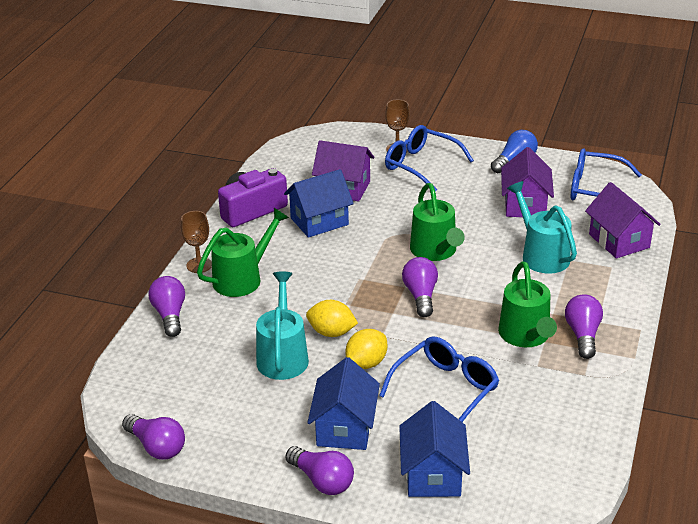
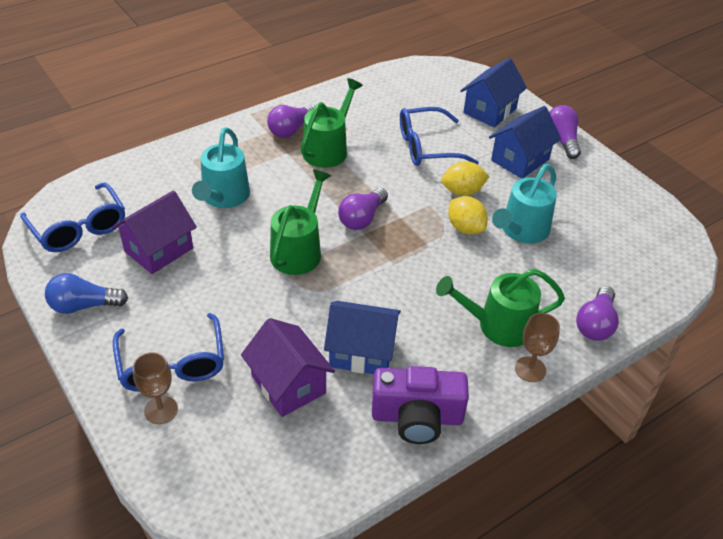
camera: 145 degrees left, 10 degrees up
purple light bulb [122,414,185,460] -> none
purple house [585,182,661,258] -> none

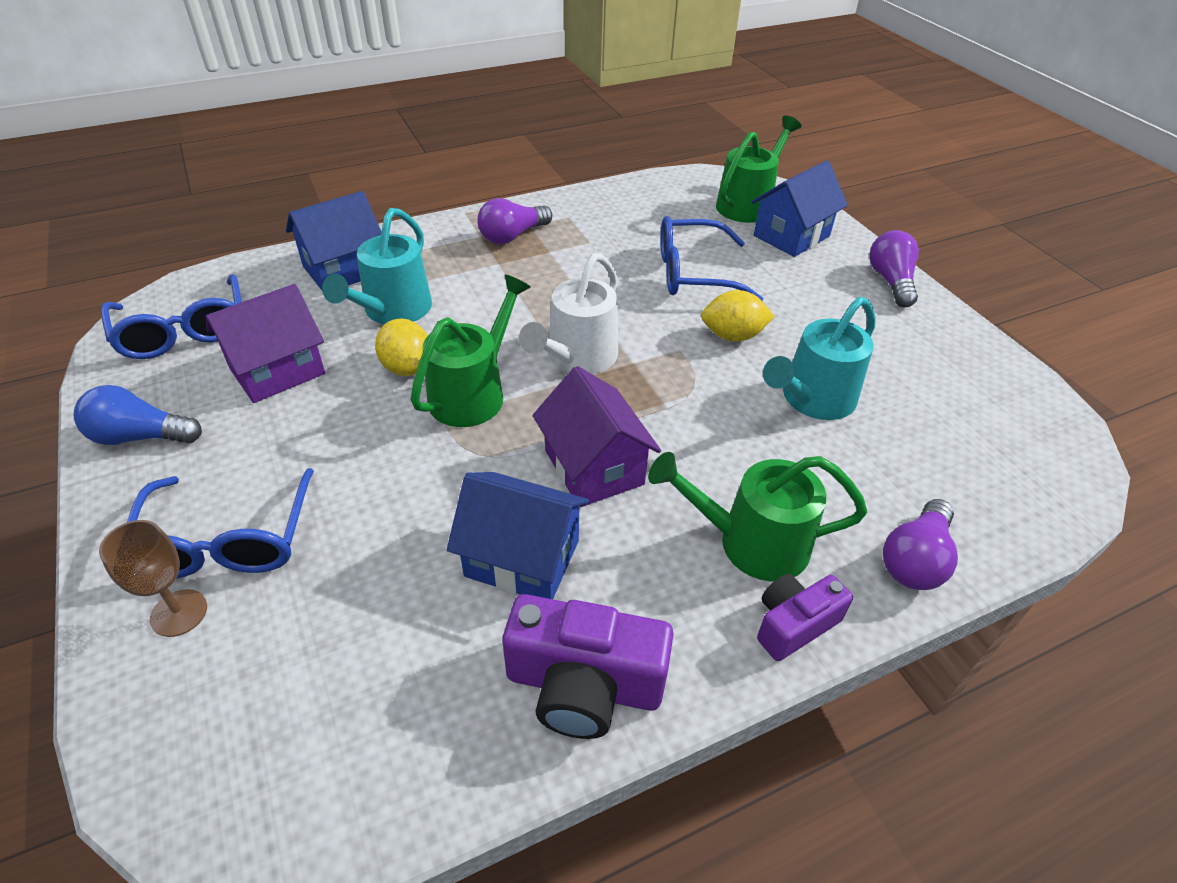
camera: 10 degrees right, 0 degrees up
purple house [241,318,335,417] -> purple house moved to [533,366,661,508]
green watering can [301,78,363,168] -> green watering can moved to [716,115,802,223]
purple light bulb [338,188,388,230] -> white watering can [519,253,618,374]
yellow lemon [448,196,488,235] -> yellow lemon moved to [375,318,428,376]
blue house [489,106,561,179] -> blue house moved to [286,191,382,290]
brown goblet [515,313,560,382] -> purple camera [757,574,853,661]

